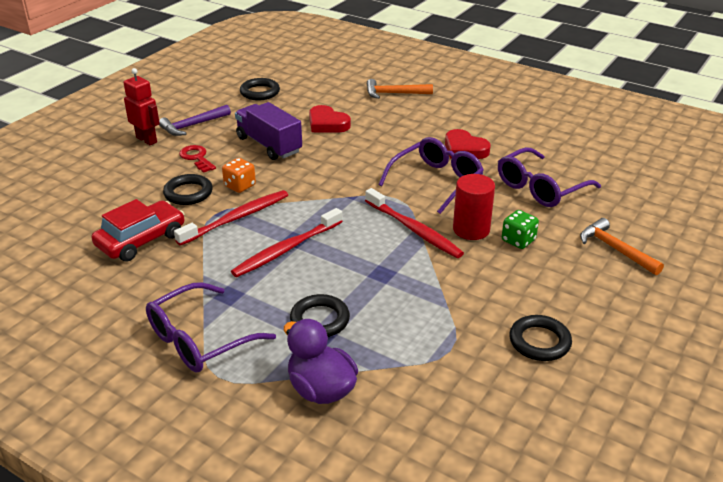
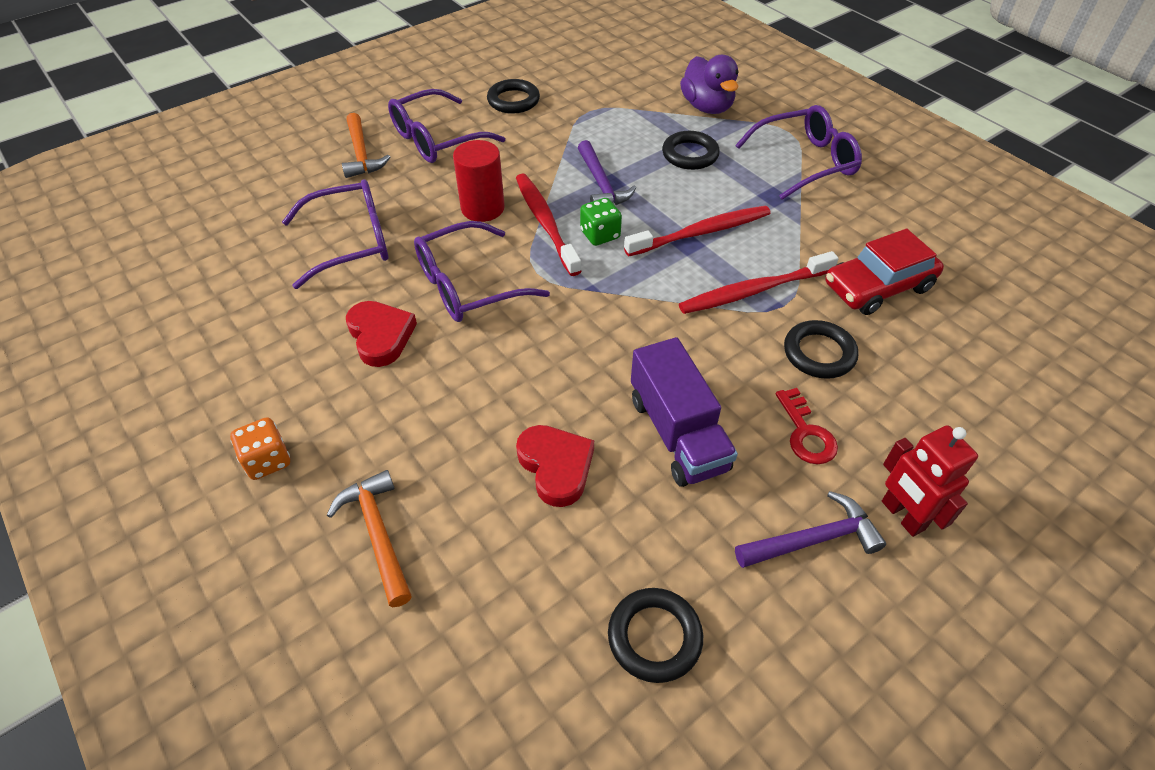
camera: 160 degrees left, 15 degrees up
orange dice [222,158,256,193] -> orange dice moved to [230,417,290,480]
orange hammer [367,79,433,99] -> orange hammer turned 135 degrees counterclockwise [327,470,412,607]
green dice [502,210,539,249] -> green dice moved to [580,198,622,246]
none -> purple glasses [388,89,505,163]
none -> purple hammer [578,140,636,205]

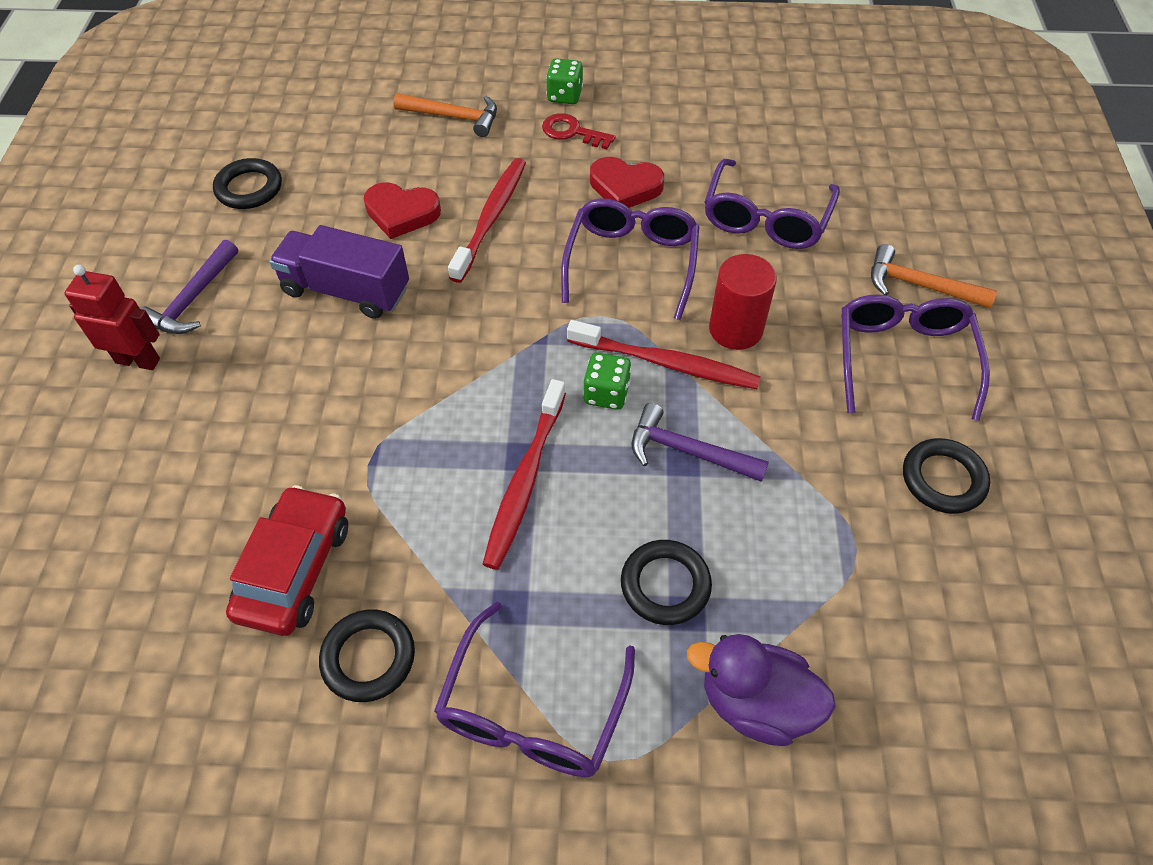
camera: 130 degrees right, 5 degrees up
orange dice [230,417,290,480] -> green dice [546,58,583,104]
red toothbrush [679,251,839,314] -> red toothbrush moved to [448,158,526,283]
red key [775,388,838,464] -> red key moved to [542,113,615,149]
black ring [784,320,859,379] -> black ring moved to [319,609,415,702]

